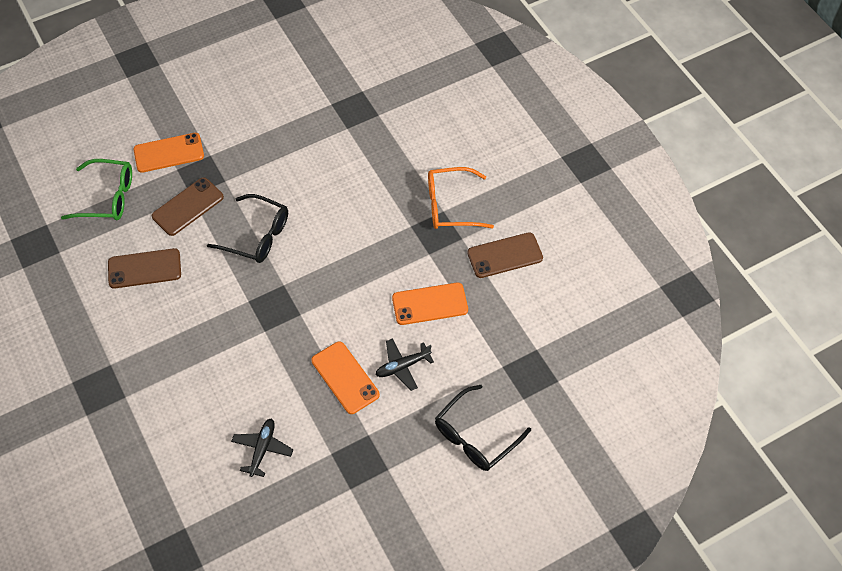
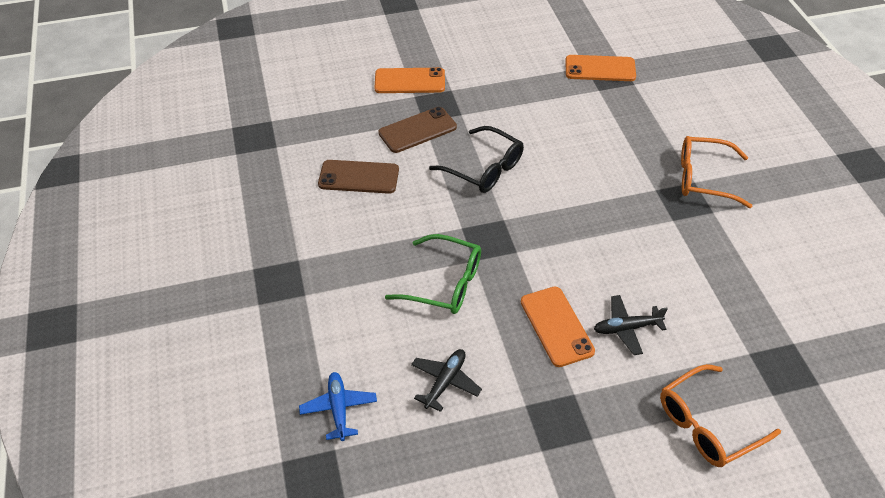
camera: 15 degrees right, 10 degrees down
green glasses [61,159,132,220] -> green glasses moved to [385,234,481,314]
orange phone [392,283,468,325] -> orange phone moved to [565,55,636,81]
black glasses [435,385,531,471] -> orange glasses [660,364,781,467]
brown phone [467,232,543,278] -> none
none -> blue plane [299,372,377,441]

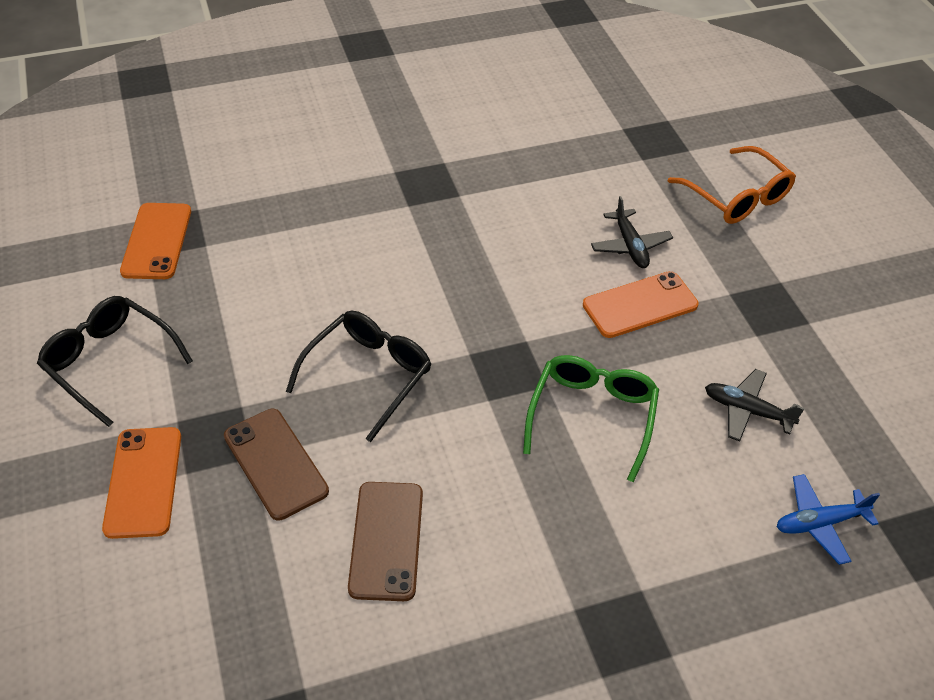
camera: 95 degrees left, 0 degrees up
orange glasses [681,136,752,208] -> none
none -> black glasses [37,296,193,427]

